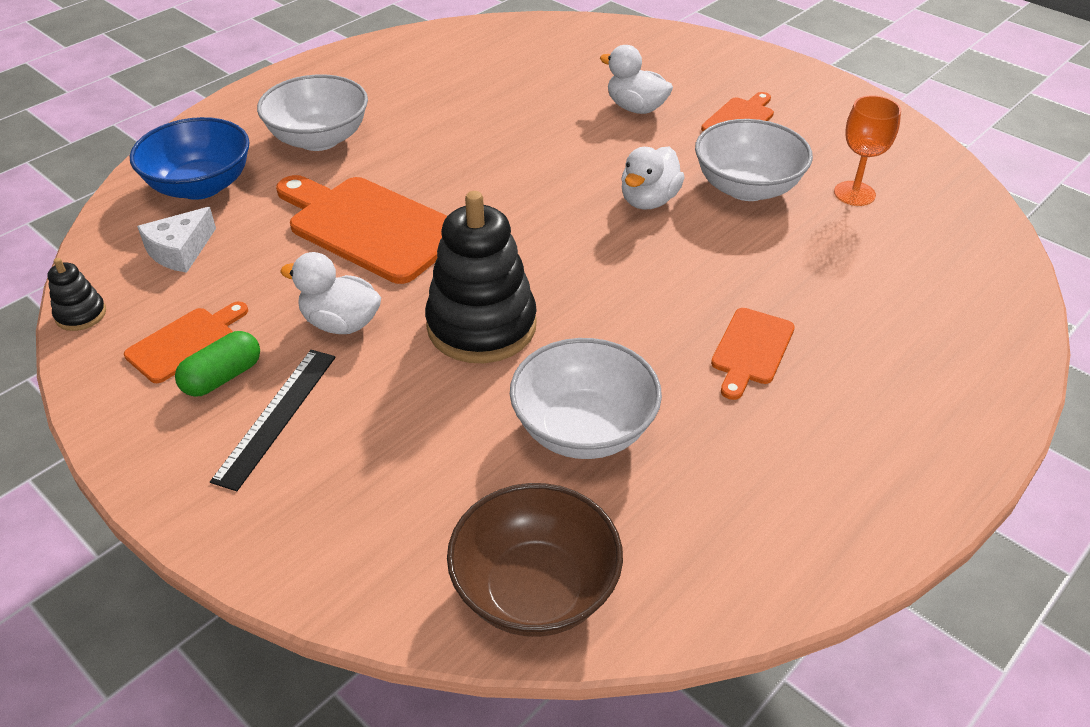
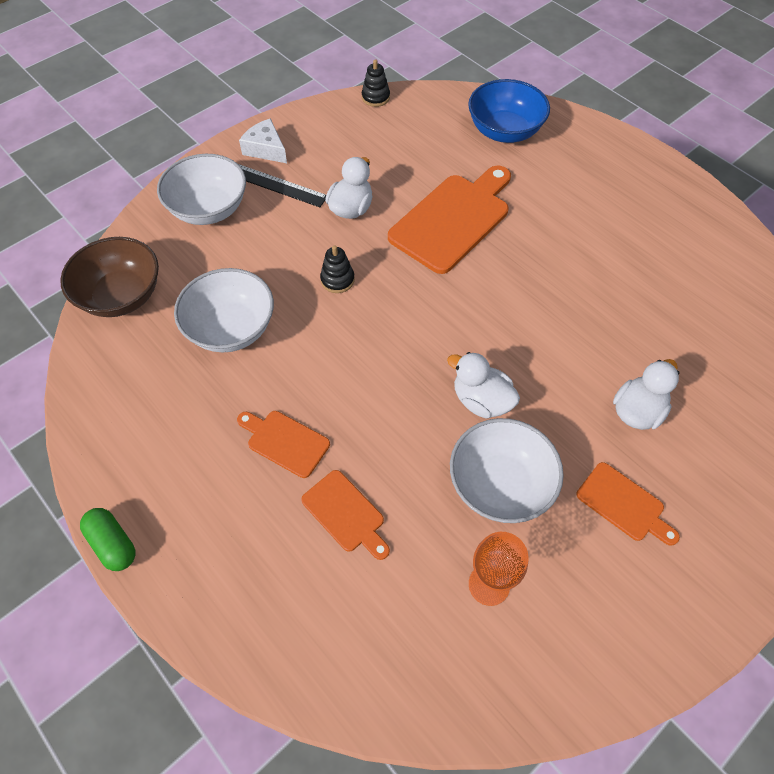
camera: 95 degrees right, 15 degrees up
orange cutting board [124,301,248,383] -> orange cutting board moved to [301,470,390,560]
white cheese [137,207,216,273] -> white cheese moved to [239,119,287,163]
green capsule [175,331,260,397] -> green capsule moved to [80,508,136,571]
white bowl [257,74,368,151] -> white bowl moved to [157,154,246,225]
black stacking toy [425,191,537,363] -> black stacking toy [320,245,355,293], size x0.45

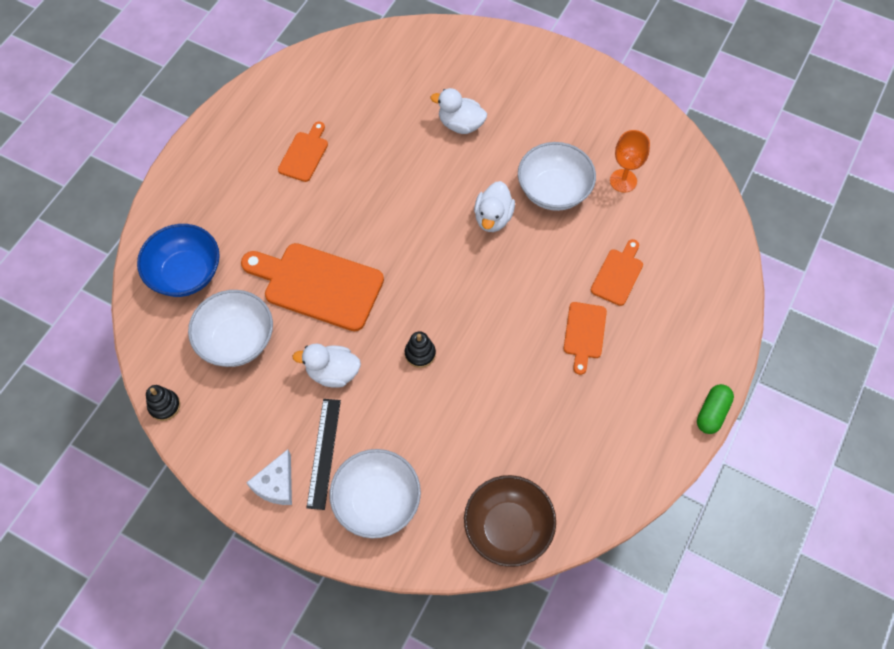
camera: 110 degrees left, 5 degrees up
white bowl [174,268,274,352] -> white bowl moved to [188,290,273,367]
orange cutting board [577,462,680,546] -> orange cutting board moved to [278,122,328,182]

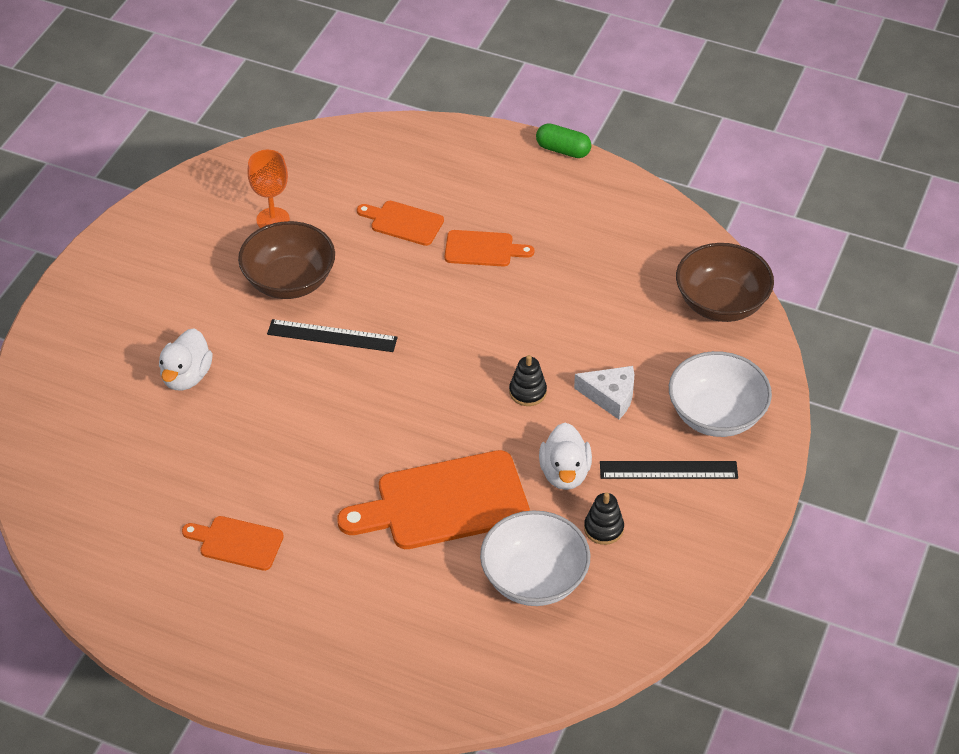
camera: 95 degrees left, 15 degrees down
blue bowl [137,224,220,297] -> none
black stacking toy [146,385,180,421] -> black stacking toy moved to [584,493,624,545]
orange cutting board [241,243,384,331] -> orange cutting board turned 60 degrees clockwise [337,450,530,549]
white cheese [246,449,292,505] -> white cheese moved to [574,366,634,419]
white duck [474,181,515,232] -> black ruler [267,319,398,352]
white bowl [518,142,596,211] -> brown bowl [238,221,335,299]

